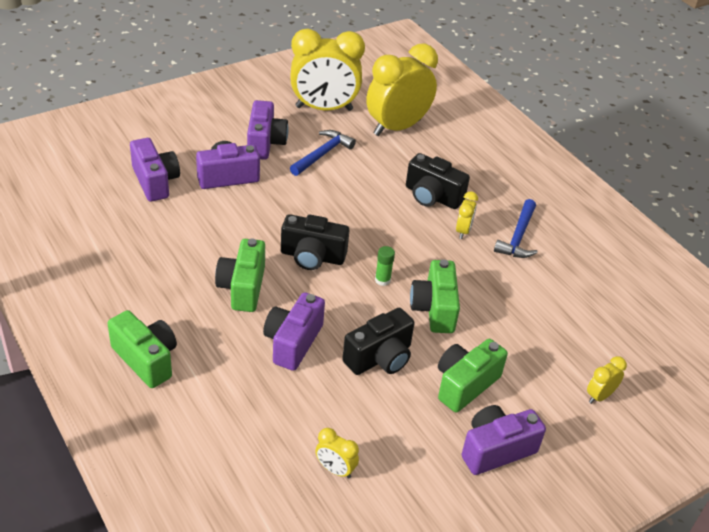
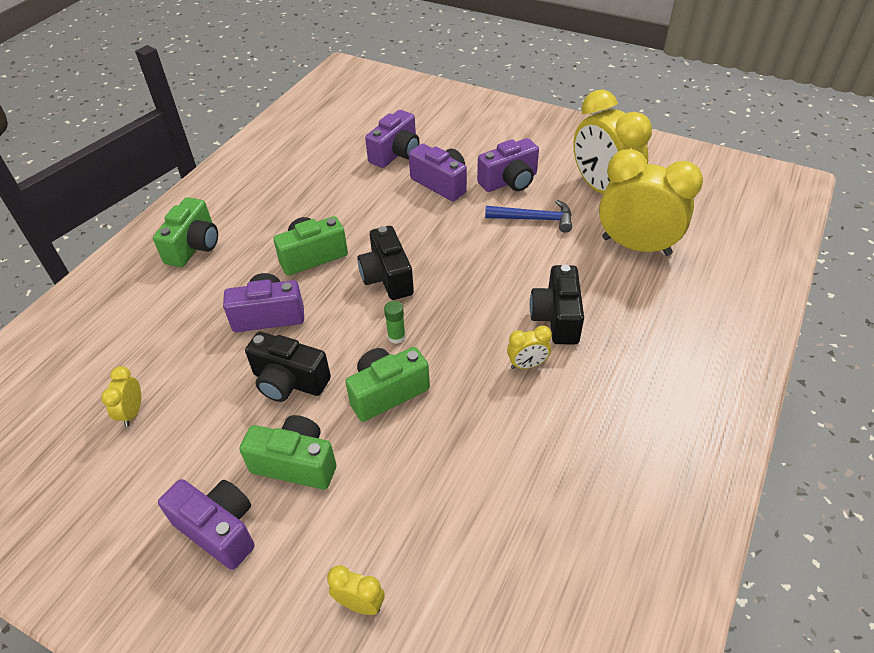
camera: 65 degrees right, 5 degrees up
blue hammer [494,199,538,258] -> none

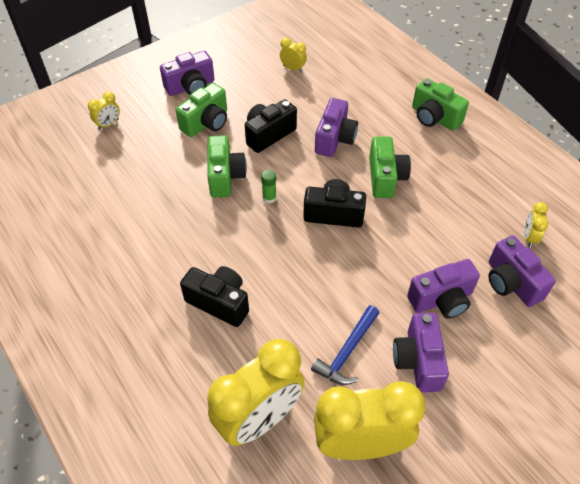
camera: 115 degrees right, 5 degrees up
yellow clock [507,325,552,369] -> yellow clock moved to [524,202,548,248]

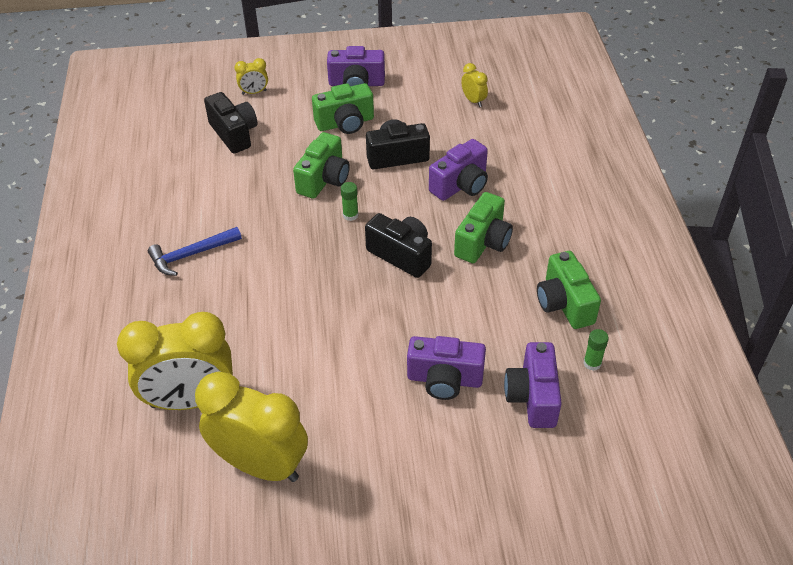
camera: 30 degrees right, 5 degrees down
black camera [180,266,249,327] -> black camera moved to [204,92,257,153]
blue hammer [311,305,379,385] -> blue hammer moved to [148,227,242,276]
purple camera [393,313,449,392] -> none
green camera [412,78,469,131] -> green camera moved to [537,251,601,329]
yellow clock [524,202,548,248] -> green glue stick [583,329,609,371]

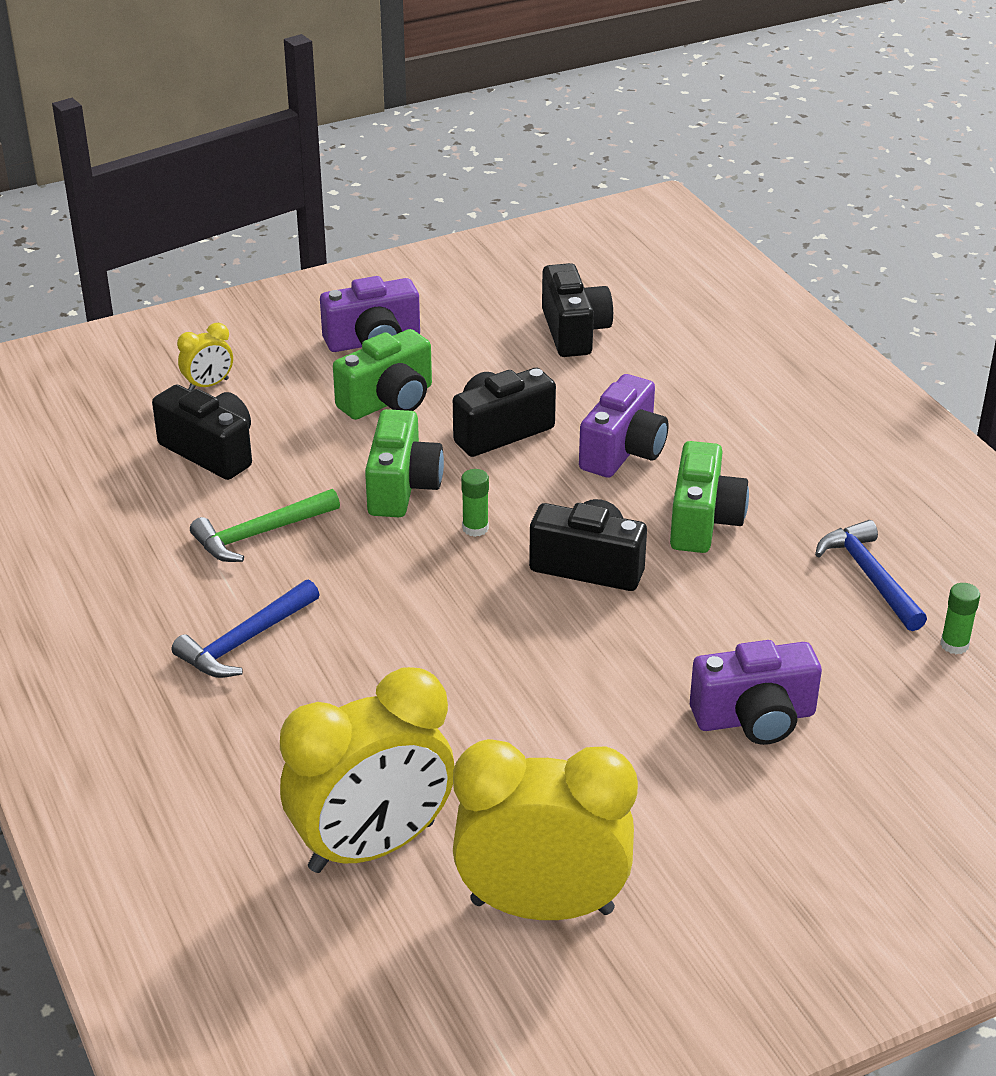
camera: 20 degrees left, 10 degrees down
yellow clock [461,63,488,107] -> black camera [542,263,613,357]
purple camera [504,342,562,428] -> none
green camera [537,251,601,329] -> blue hammer [815,520,927,631]
none -> green hammer [190,489,340,562]

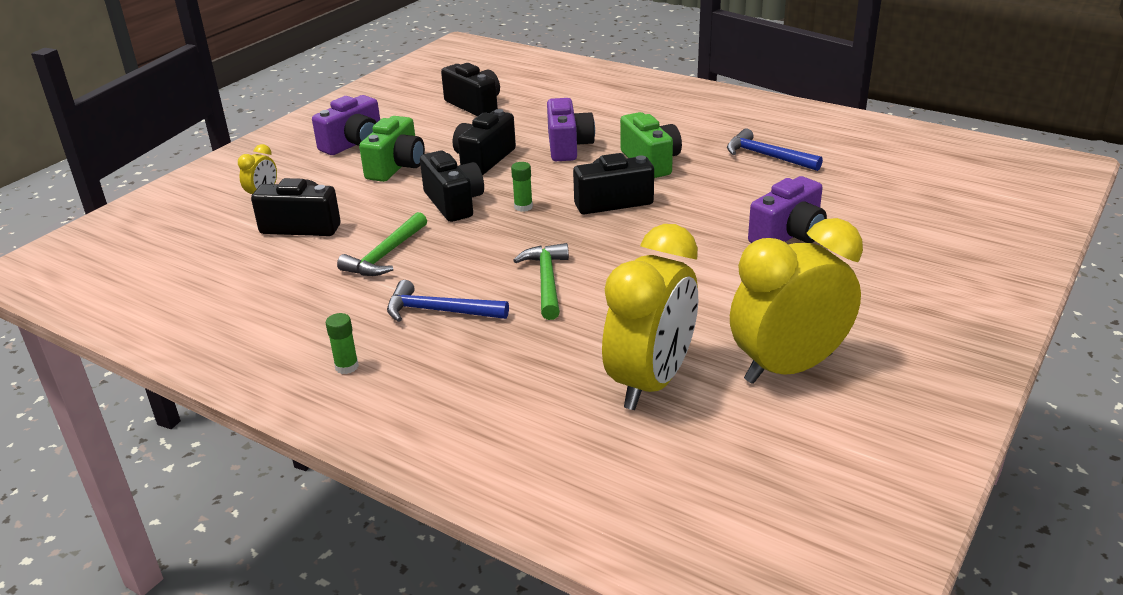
camera: 30 degrees left, 5 degrees down
blue hammer [172,579,320,678] -> blue hammer turned 90 degrees clockwise [387,280,509,322]
green camera [365,409,444,517] -> black camera [420,151,484,222]
green glue stick [940,583,980,654] -> green glue stick moved to [326,313,359,374]
none -> green hammer [513,243,569,320]

